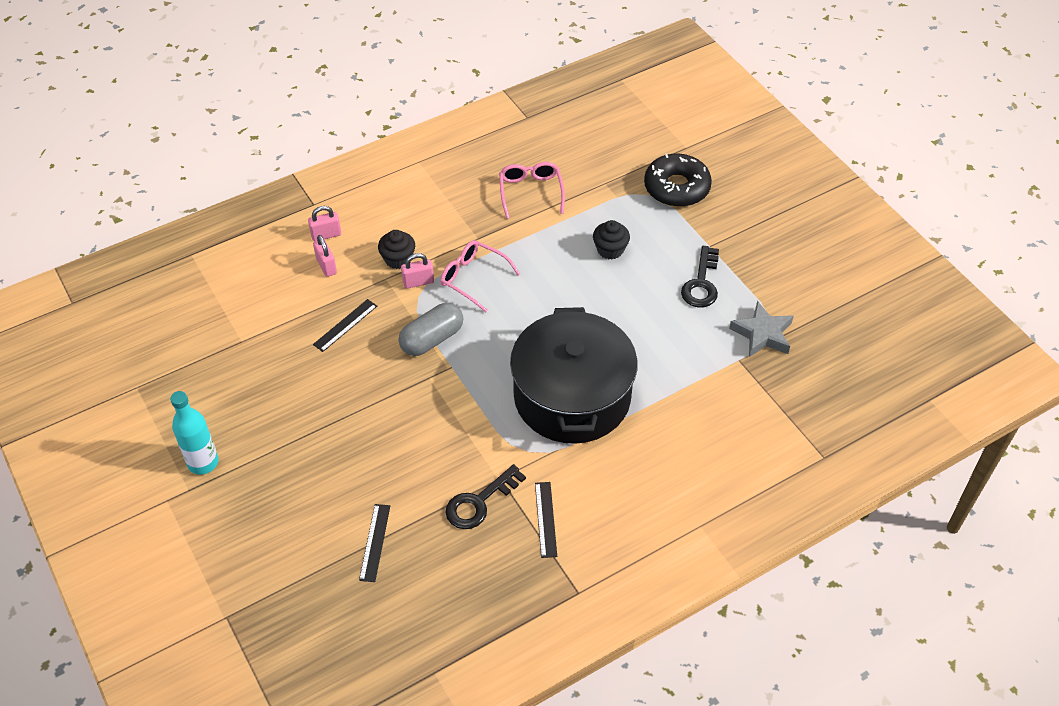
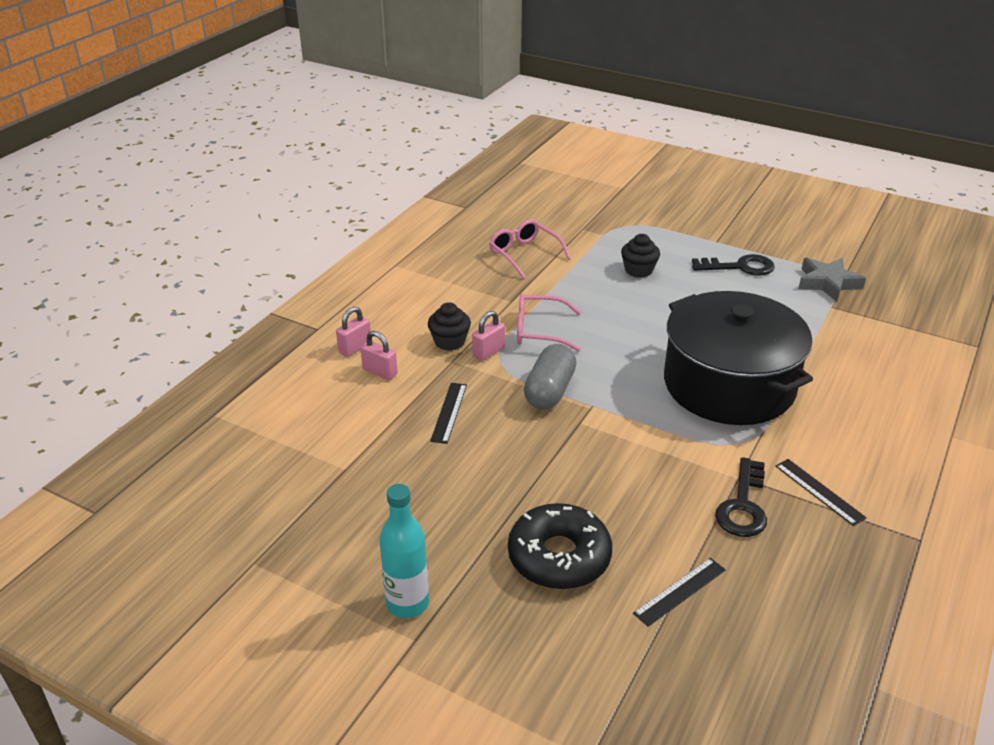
camera: 30 degrees left, 15 degrees down
black ruler [359,504,390,582] -> black ruler turned 75 degrees clockwise [633,558,726,627]
black donut [644,153,712,207] -> black donut moved to [508,503,612,590]
black key [681,246,719,307] -> black key turned 75 degrees counterclockwise [692,254,775,276]

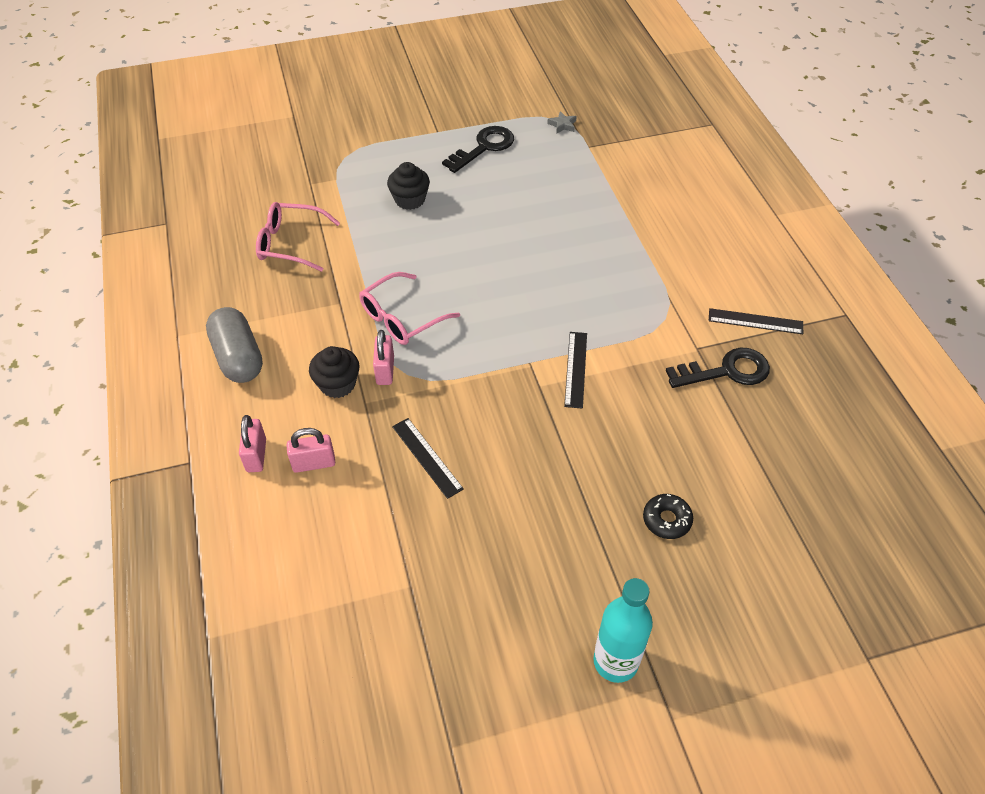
camera: 45 degrees left, 15 degrees up
black donut [508,503,612,590] -> black donut [643,494,693,539], size x0.48
grey capsule [524,344,576,409] -> grey capsule moved to [206,307,263,383]
black ruler [633,558,726,627] -> black ruler moved to [564,332,587,409]
black pot [664,291,813,425] -> none
black key [715,457,767,537] -> black key turned 75 degrees counterclockwise [666,348,770,388]
grey star [798,258,866,302] -> grey star [547,111,577,134], size x0.47

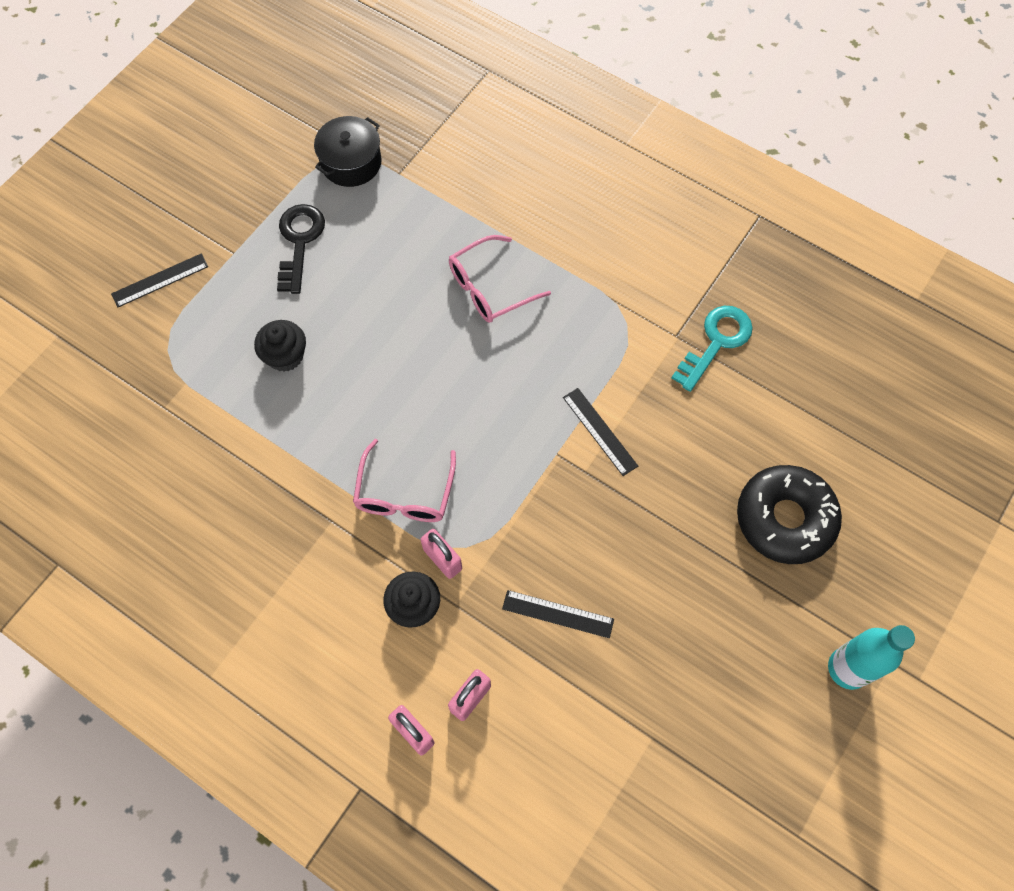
camera: 40 degrees left, 15 degrees up
grey capsule [206,307,263,383] -> none
pink glasses [256,202,340,272] -> pink glasses moved to [449,235,551,323]
grey star [547,111,577,134] -> black pot [314,116,382,187]
black donut [643,494,693,539] -> black donut [737,465,842,564], size x2.10
black key [666,348,770,388] -> turquoise key [672,306,753,392]
black ruler [709,308,803,334] -> black ruler moved to [111,253,208,307]

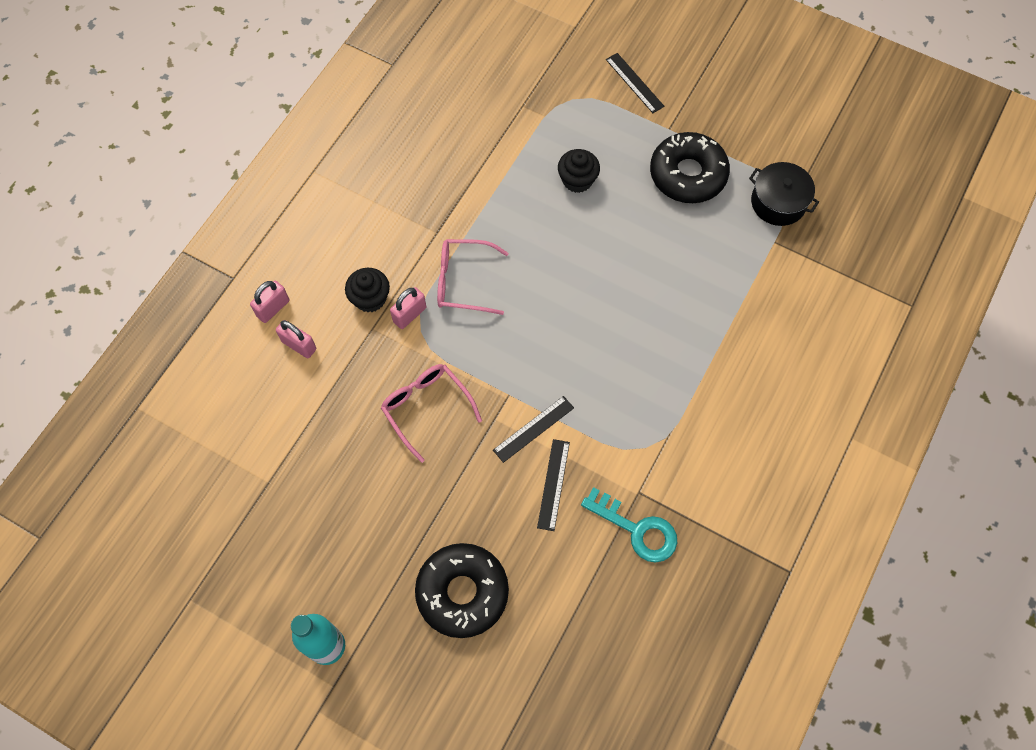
camera: 85 degrees right, 0 degrees up
black key [277,204,325,294] -> black donut [650,132,730,203]
pink glasses [449,235,551,323] -> pink glasses moved to [381,364,482,463]
black ruler [502,590,614,638] -> black ruler moved to [537,439,570,531]

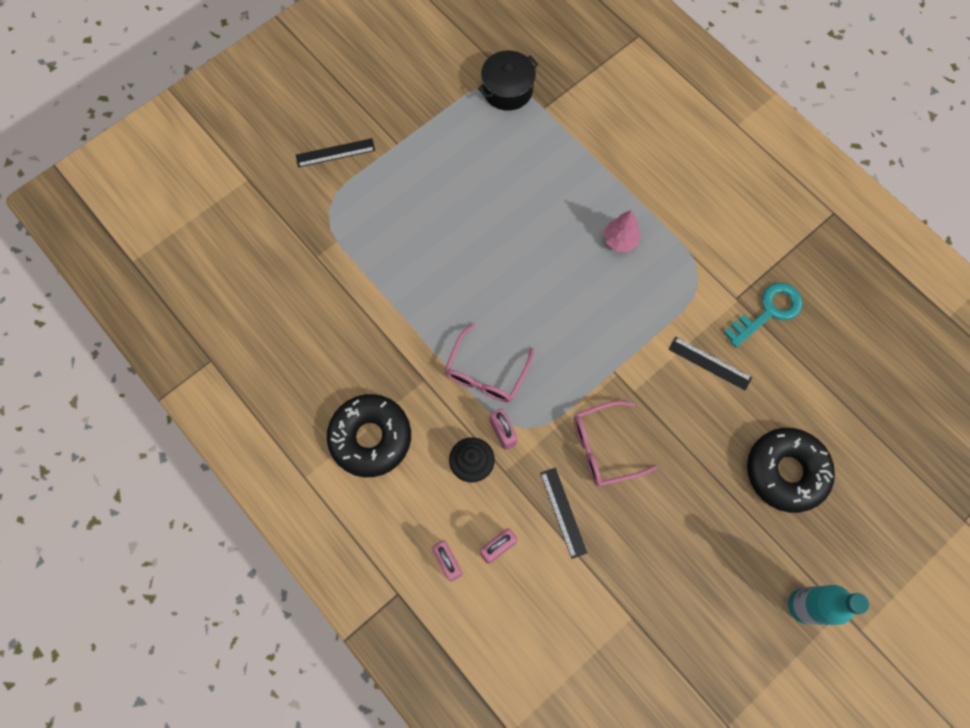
camera: 70 degrees left, 5 degrees up
black ruler [493,396,574,463] -> black ruler moved to [540,468,587,559]
black cupcake [558,149,600,193] -> none
black donut [650,132,730,203] -> black donut moved to [327,394,411,477]
none -> pink tree [604,210,641,252]

